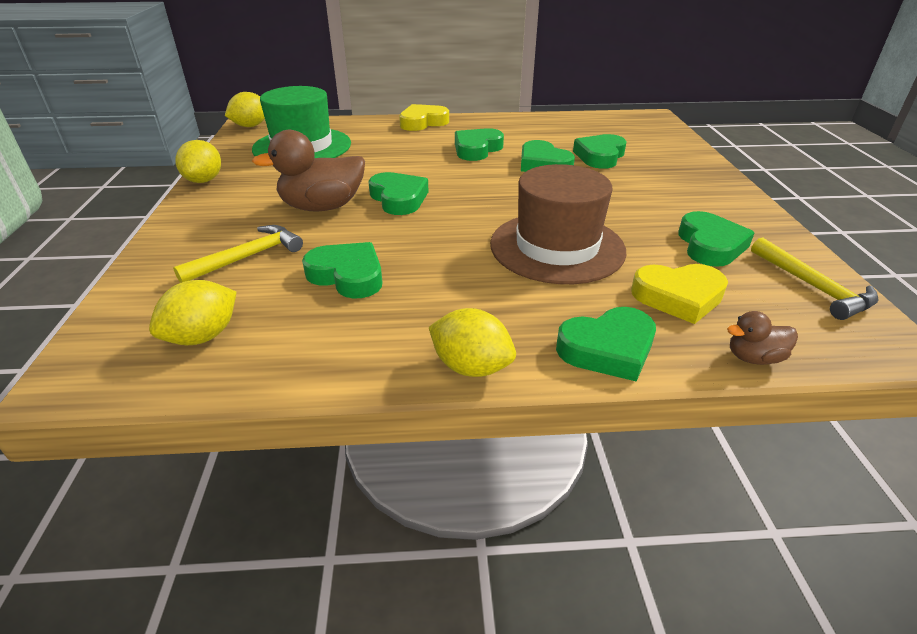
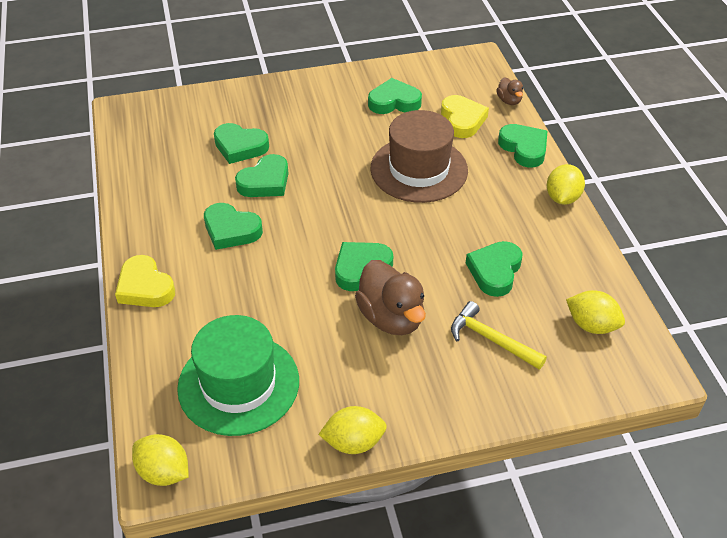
camera: 100 degrees left, 10 degrees up
yellow hammer [751,237,879,320] -> none

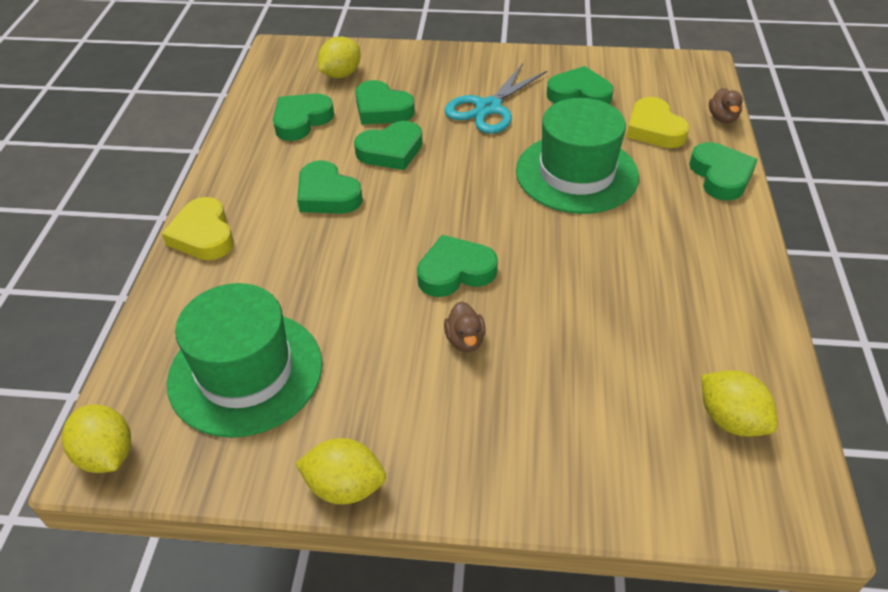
camera: 20 degrees right, 0 degrees up
brown duck [355,260,426,335] -> brown duck [444,301,486,352], size x0.49
brown hat [370,110,468,203] -> green hat [516,98,639,214]
yellow heart [441,95,489,138] -> yellow heart turned 150 degrees clockwise [626,97,689,148]
yellow hammer [451,301,547,370] -> none
green heart [466,241,522,297] -> green heart moved to [273,94,334,141]
yellow lemon [547,164,585,205] -> yellow lemon moved to [318,37,361,78]
none -> turquoise scissors [445,64,547,134]

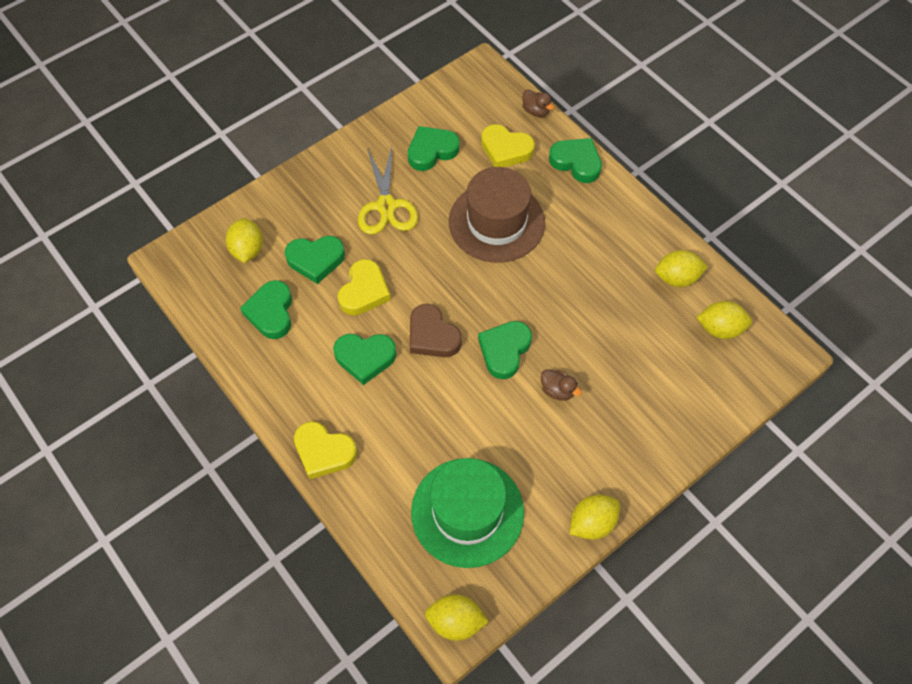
camera: 45 degrees left, 15 degrees up
green heart [354,121,423,170] -> yellow heart [338,259,391,315]
turquoise scissors [445,64,547,134] -> yellow scissors [358,146,418,235]
green hat [516,98,639,214] -> brown hat [449,167,545,263]
none -> brown heart [410,304,462,357]
none -> yellow lemon [655,250,708,287]

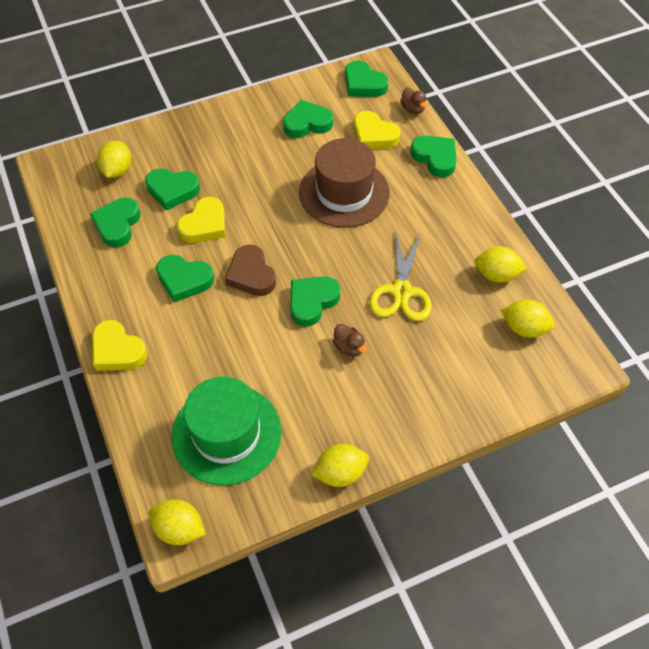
camera: 15 degrees right, 5 degrees down
yellow scissors [358,146,418,235] -> yellow scissors moved to [369,231,432,321]
none -> green heart [345,61,388,97]

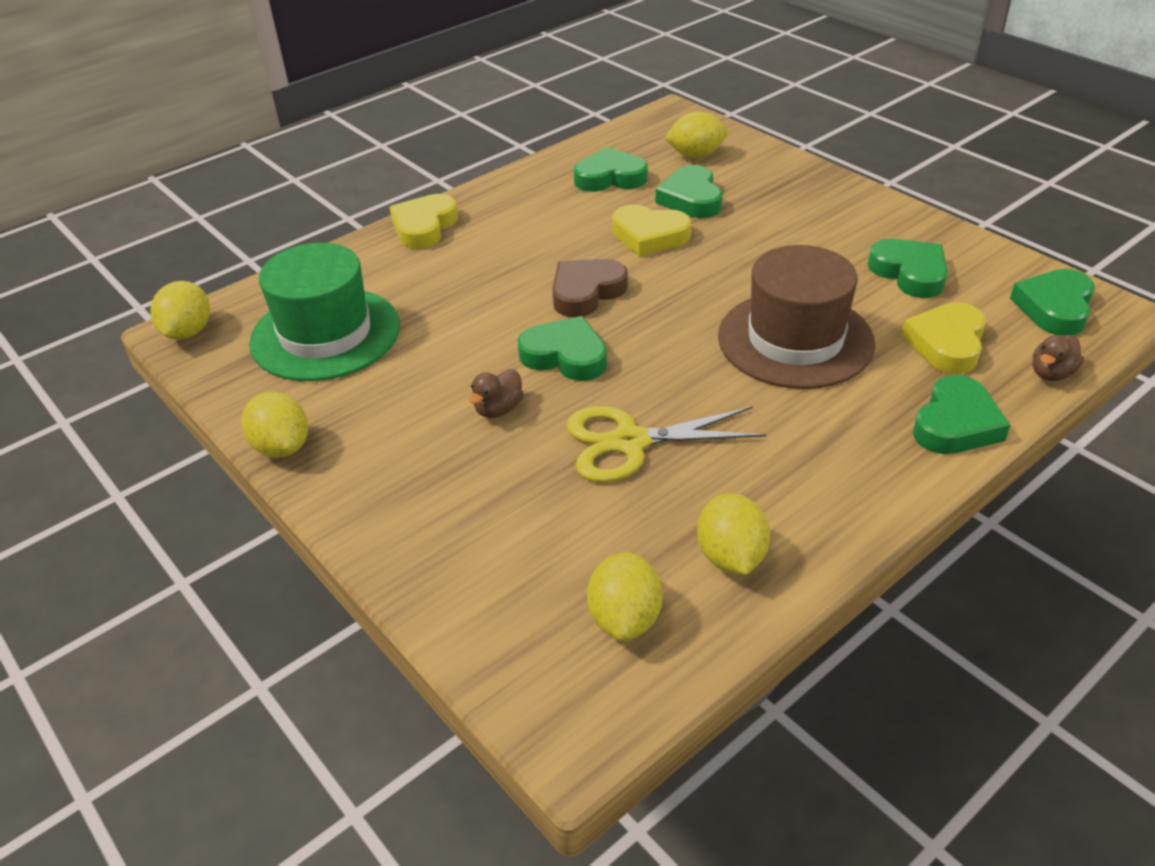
camera: 75 degrees right, 15 degrees down
green heart [156,255,214,302] -> none

